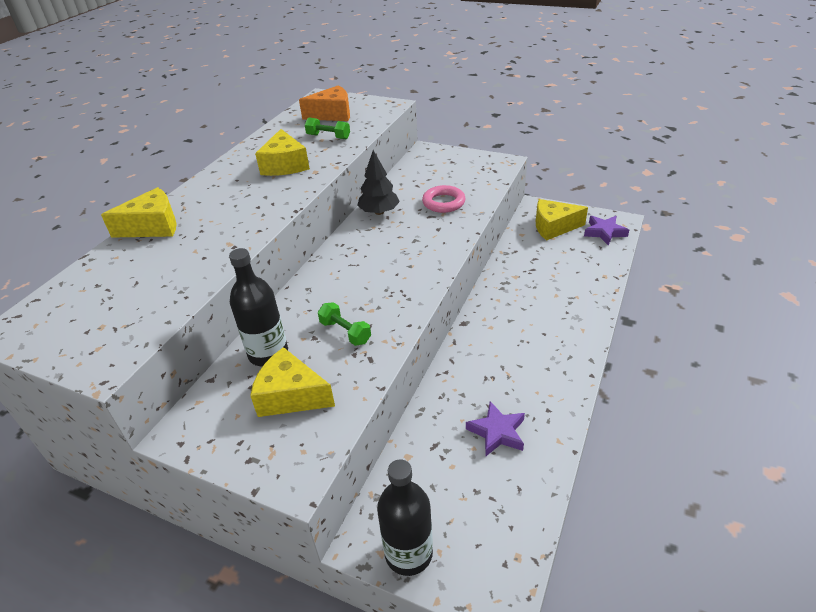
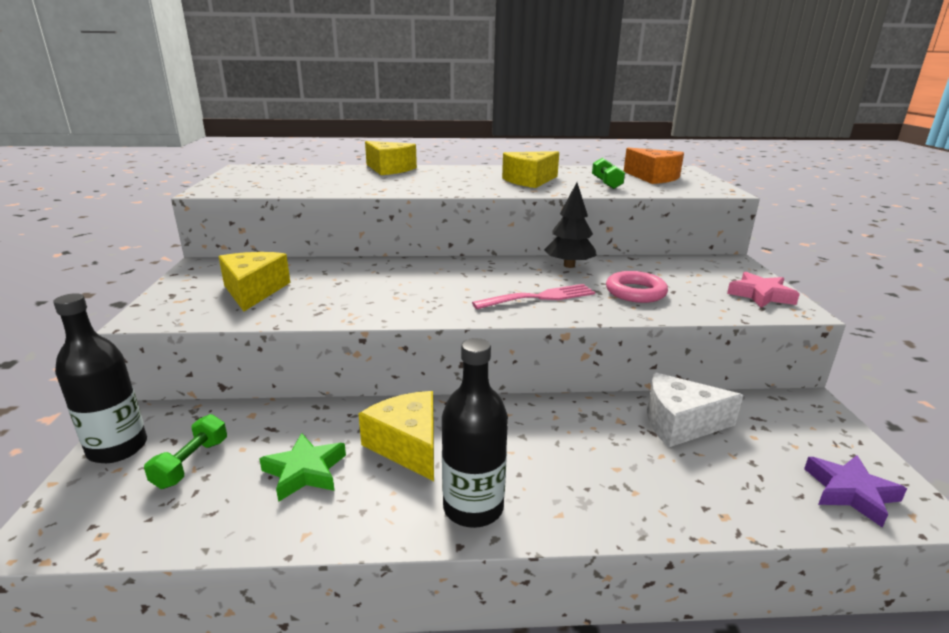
camera: 60 degrees right, 15 degrees down
black bottle [229,248,288,366] -> black bottle moved to [442,338,508,528]
green dumbbell [318,302,371,346] -> green dumbbell moved to [144,414,227,489]
purple star [466,401,525,457] -> green star [259,433,346,502]
yellow cheese [536,199,588,241] -> yellow cheese moved to [359,391,434,481]
none -> pink fork [472,284,595,309]
none -> white cheese [647,372,743,447]
none -> pink star [727,272,800,308]

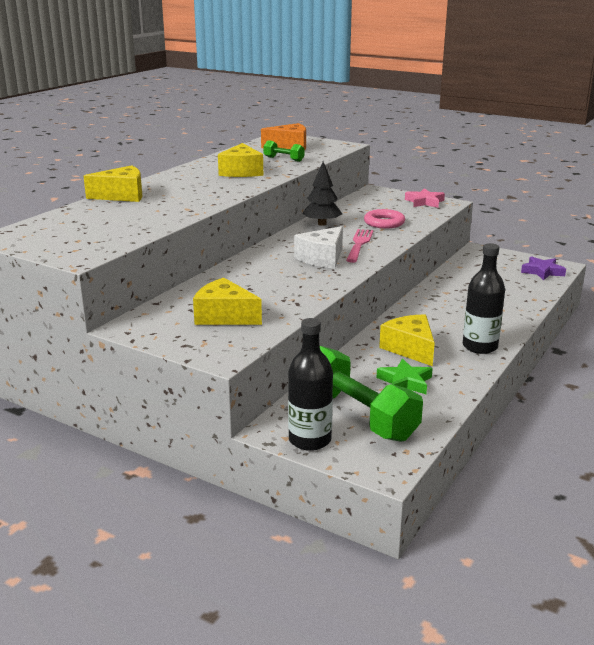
camera: 55 degrees left, 0 degrees up
green dumbbell [144,414,227,489] -> green dumbbell [320,346,423,442], size x2.16
yellow cheese [359,391,434,481] -> yellow cheese turned 60 degrees clockwise [379,314,435,366]
white cheese [647,372,743,447] -> white cheese moved to [294,226,343,269]

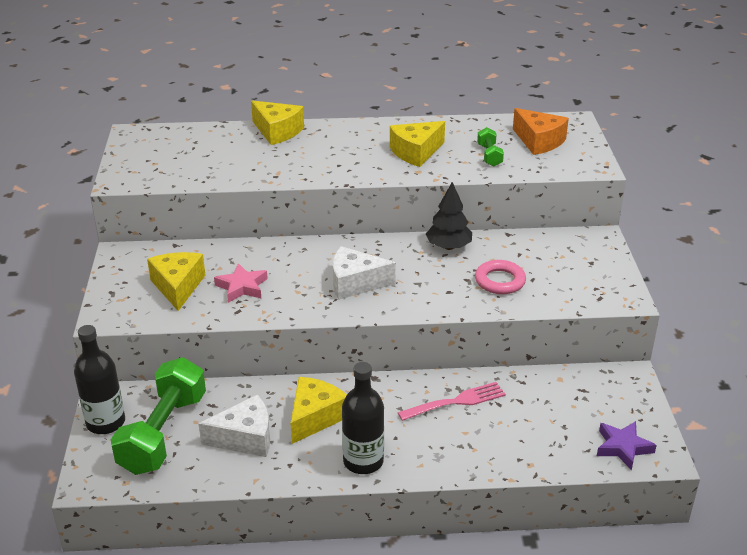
camera: 55 degrees right, 10 degrees up
pink fork [346,229,374,263] -> pink fork moved to [398,382,506,421]
green star [377,358,433,394] -> white cheese [198,394,270,457]
pink star [405,188,445,208] -> pink star moved to [214,263,268,303]

